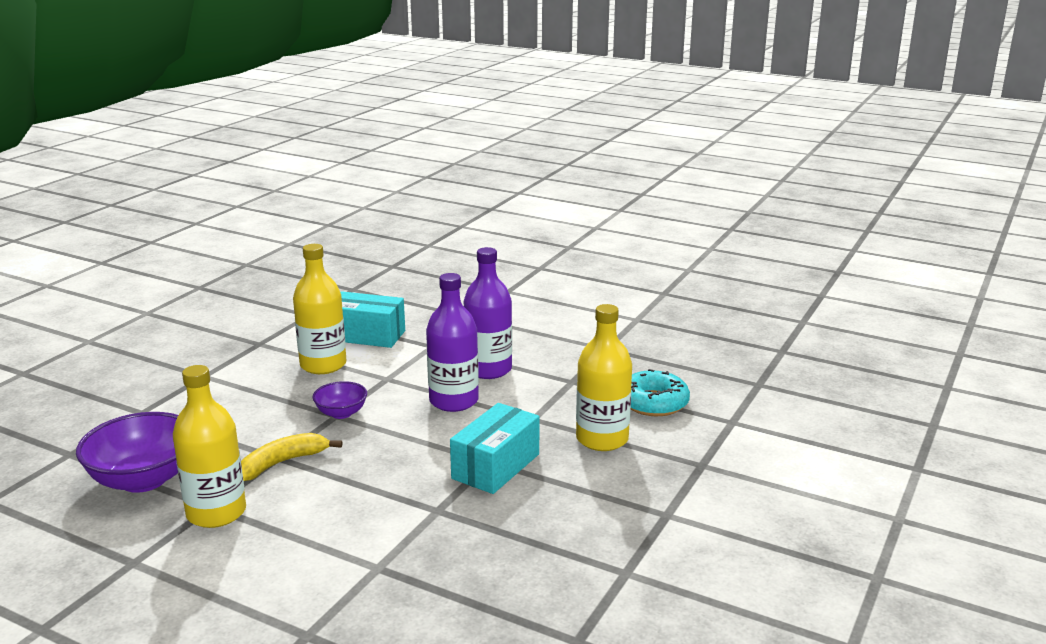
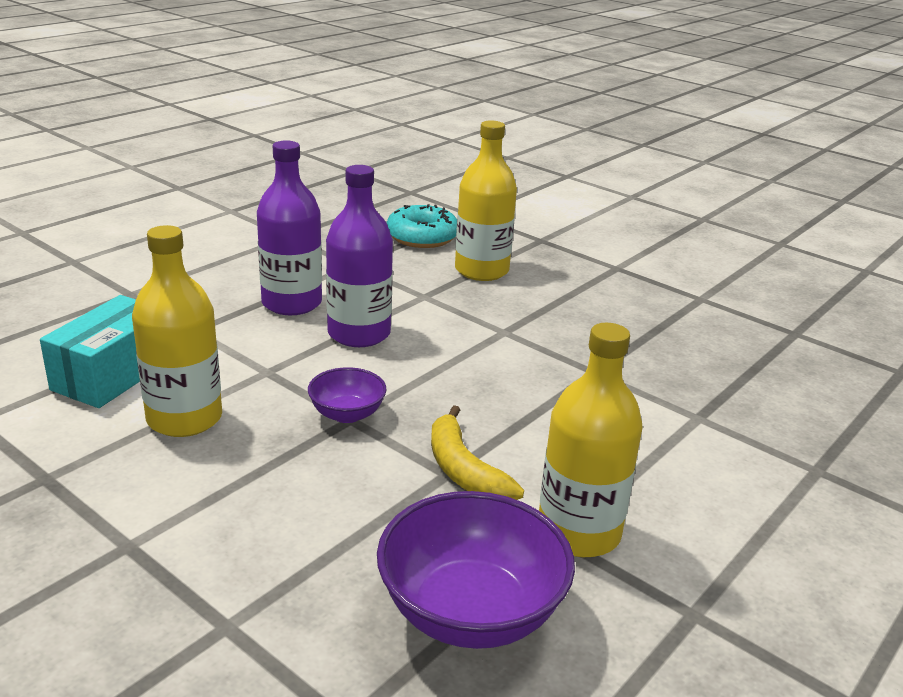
camera: 80 degrees left, 5 degrees up
turquoise box [450,403,540,494] -> none

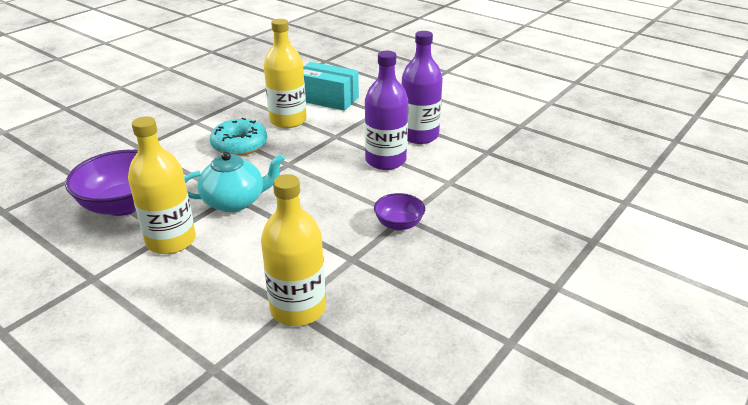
camera: 90 degrees right, 5 degrees up
purple bowl [308,367,386,423] -> purple bowl moved to [374,193,425,231]
turquoise donut [386,204,457,248] -> turquoise donut moved to [210,118,267,156]
yellow banana [431,405,524,500] -> turquoise teapot [184,152,285,212]
yellow bottle [455,120,517,281] -> yellow bottle moved to [261,174,326,326]

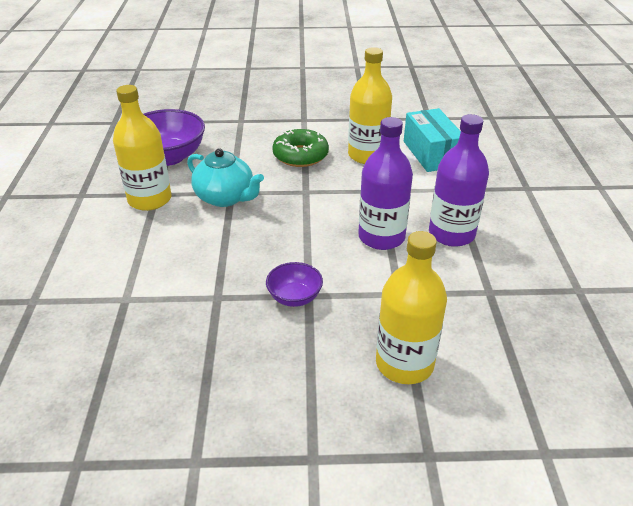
camera: 50 degrees right, 5 degrees up
turquoise donut [210,118,267,156] -> green donut [272,129,329,167]
yellow bottle [261,174,326,326] -> yellow bottle moved to [376,231,447,384]

